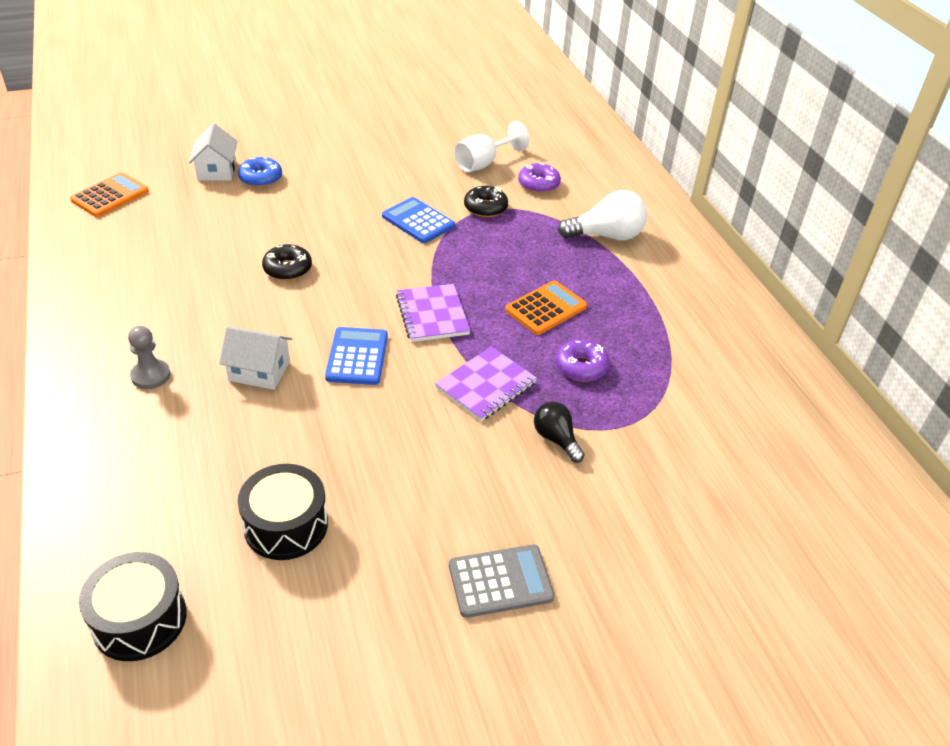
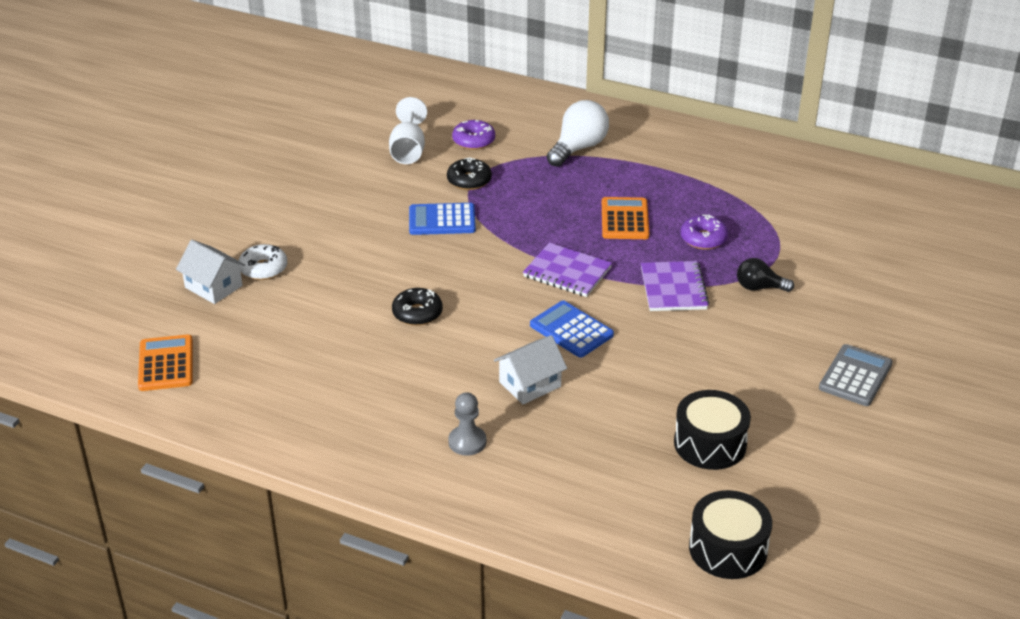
camera: 45 degrees left, 5 degrees down
blue donut [238,157,282,187] -> white donut [238,244,287,280]

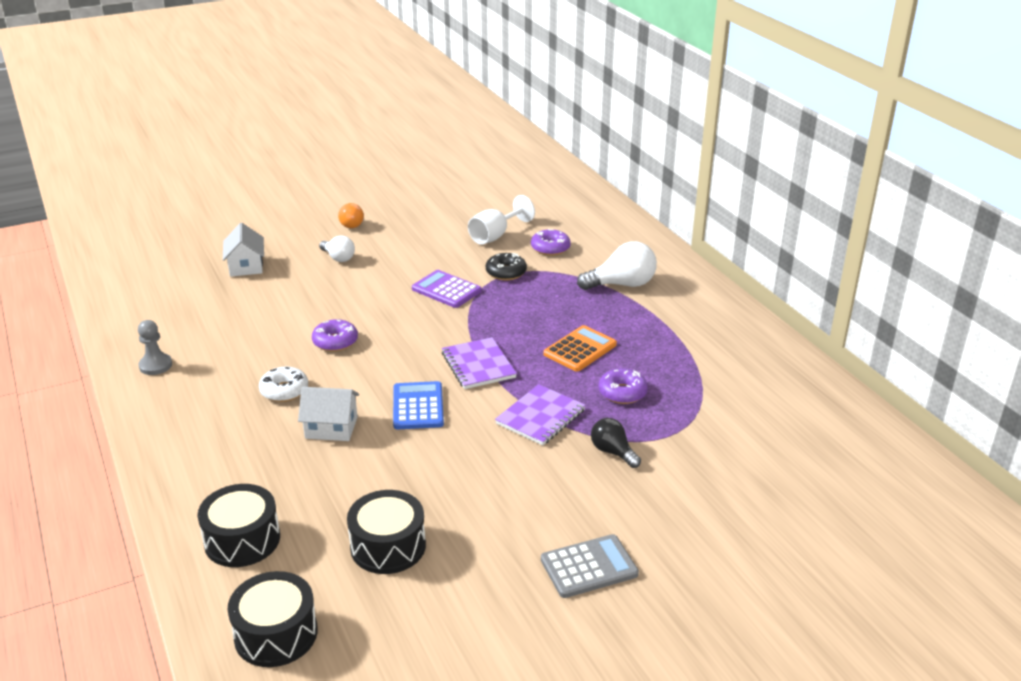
camera: 40 degrees right, 5 degrees down
orange calculator [138,334,193,391] -> none
white donut [238,244,287,280] -> white donut moved to [259,366,308,402]
black donut [392,288,443,326] -> purple donut [312,319,358,352]
blue calculator [409,203,476,235] -> purple calculator [412,270,482,308]
grey pawn [448,392,486,456] -> grey pawn moved to [138,320,172,375]
none -> black drum [198,484,280,567]
none -> white light bulb [319,235,355,262]
none -> orange light bulb [338,203,364,228]

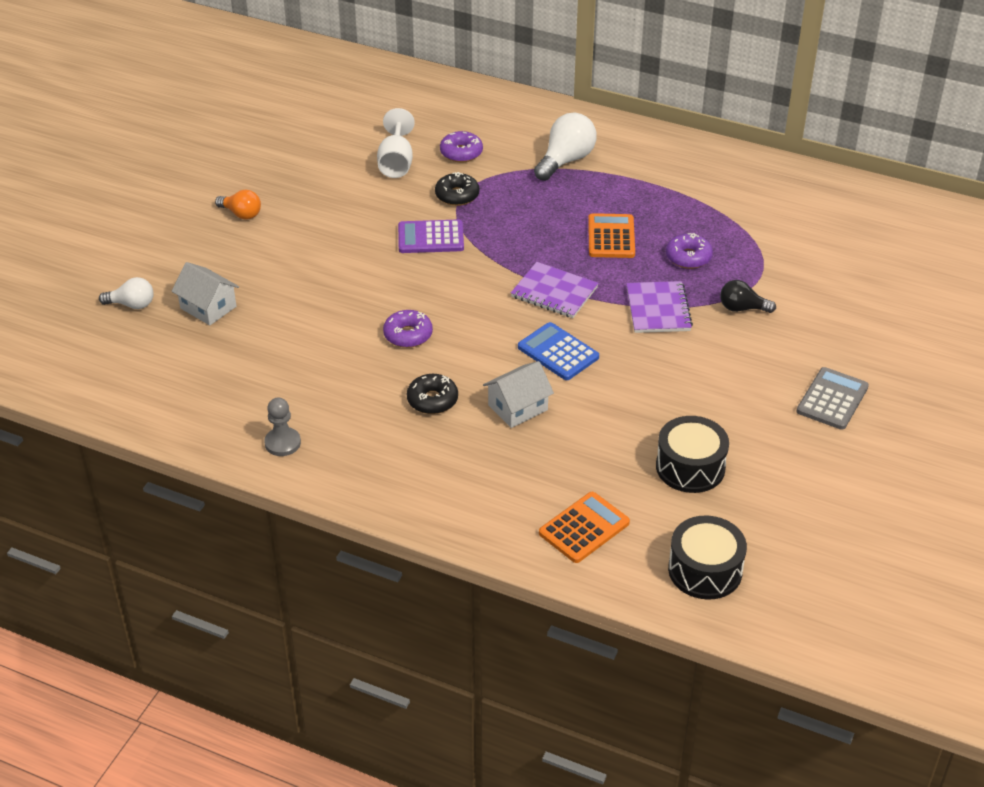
camera: 40 degrees left, 10 degrees up
black drum [198,484,280,567] -> orange calculator [539,492,630,563]
white donut [259,366,308,402] -> black donut [407,374,458,414]
white light bulb [319,235,355,262] -> white light bulb moved to [99,277,154,309]

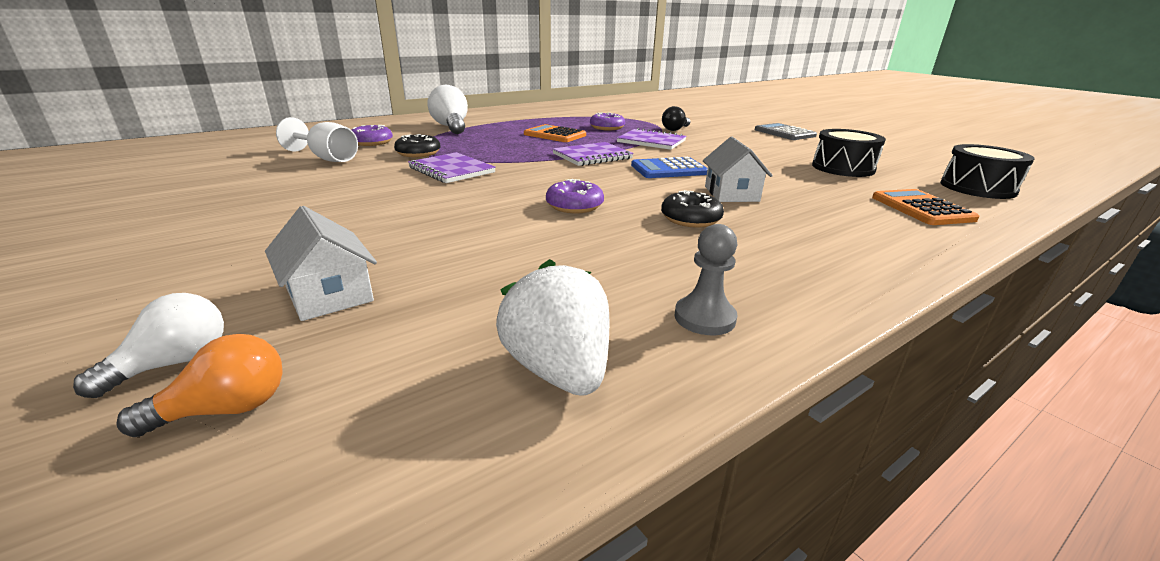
camera: 60 degrees left, 15 degrees down
white house [172,262,239,325] -> white house turned 75 degrees clockwise [265,206,377,321]
orange light bulb [215,190,261,219] -> orange light bulb moved to [116,334,283,437]
purple calculator [398,219,464,253] -> purple notebook [408,152,496,183]
none -> white strawberry [496,259,609,396]

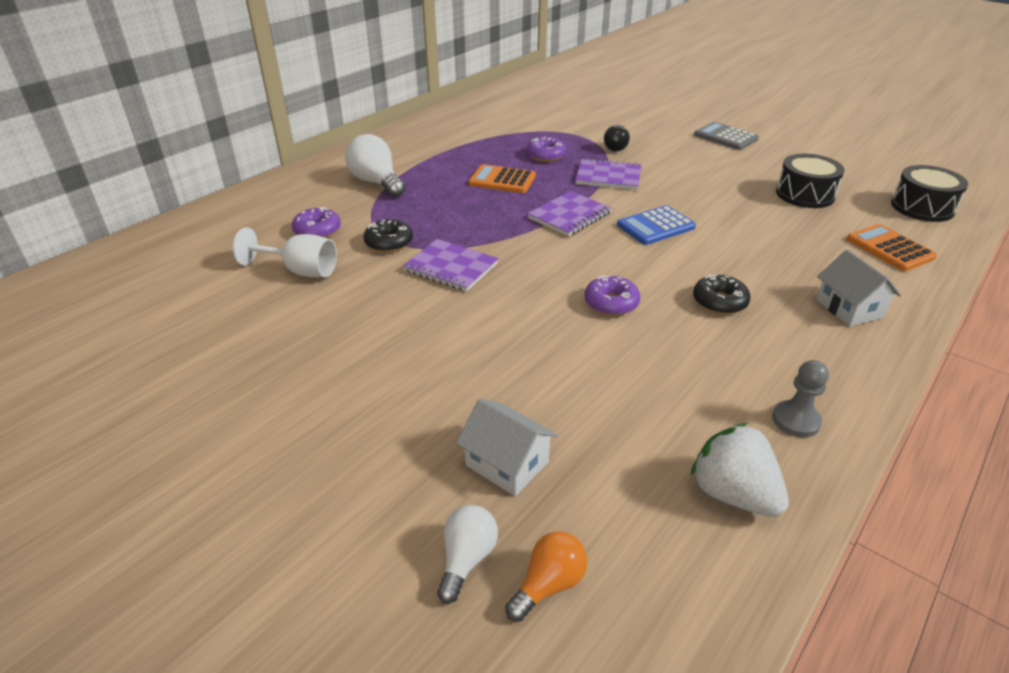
camera: 15 degrees left, 10 degrees up
white house [703,137,773,202] -> white house moved to [816,250,901,327]

